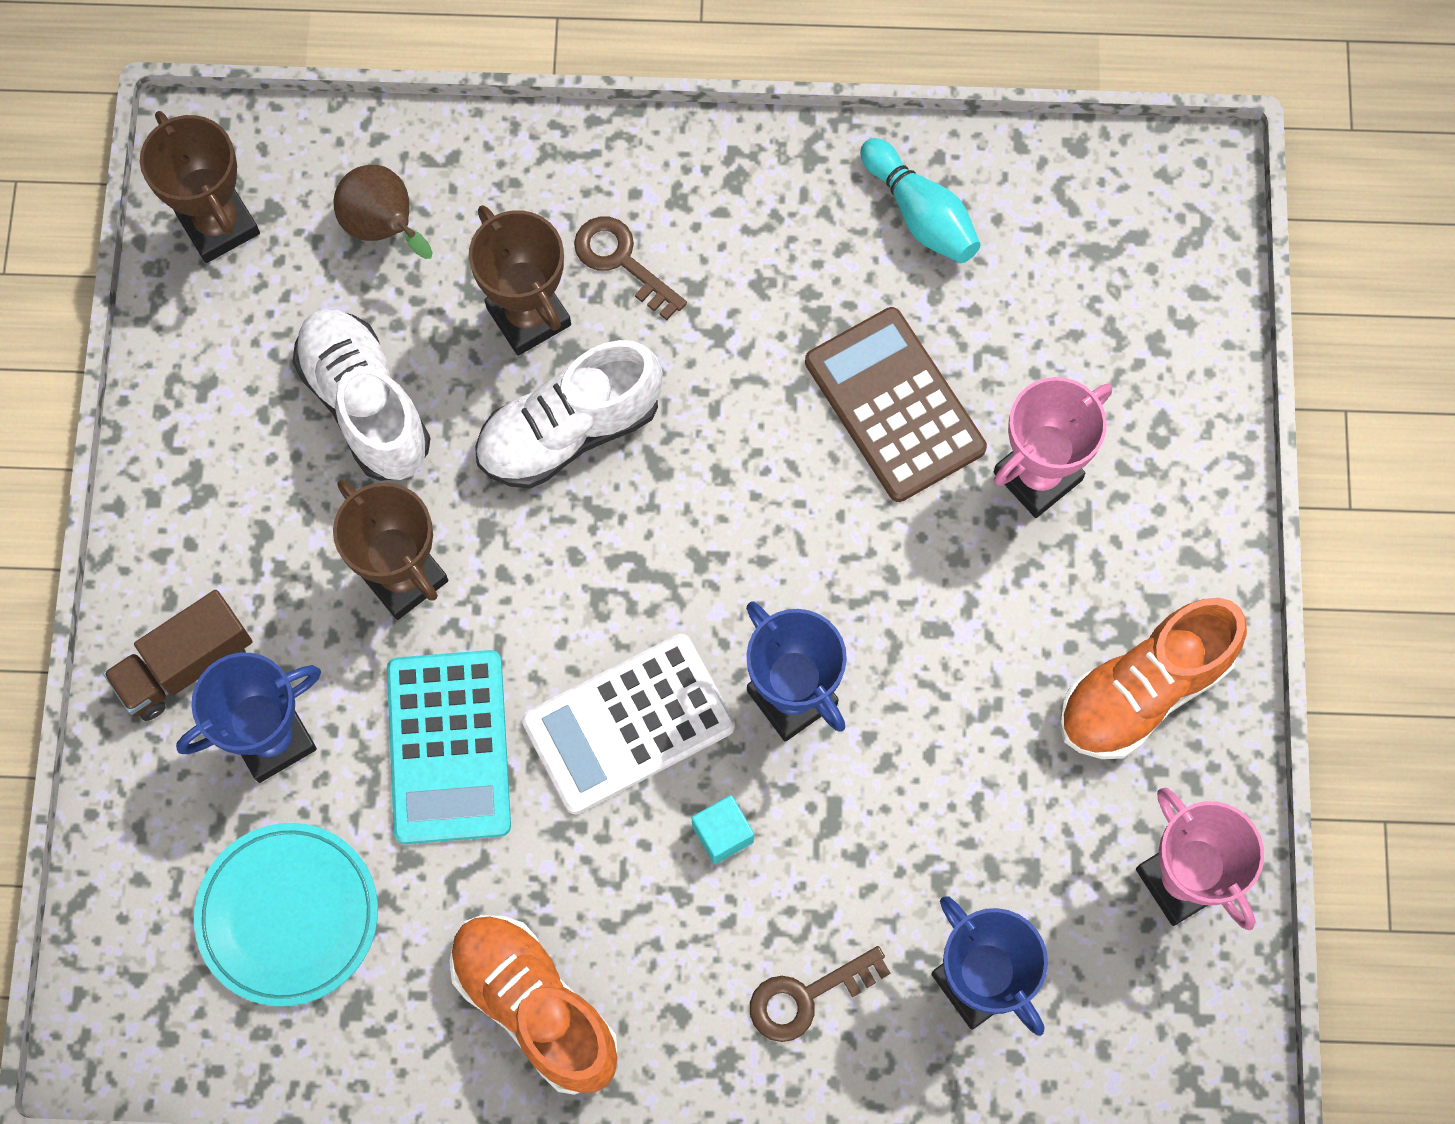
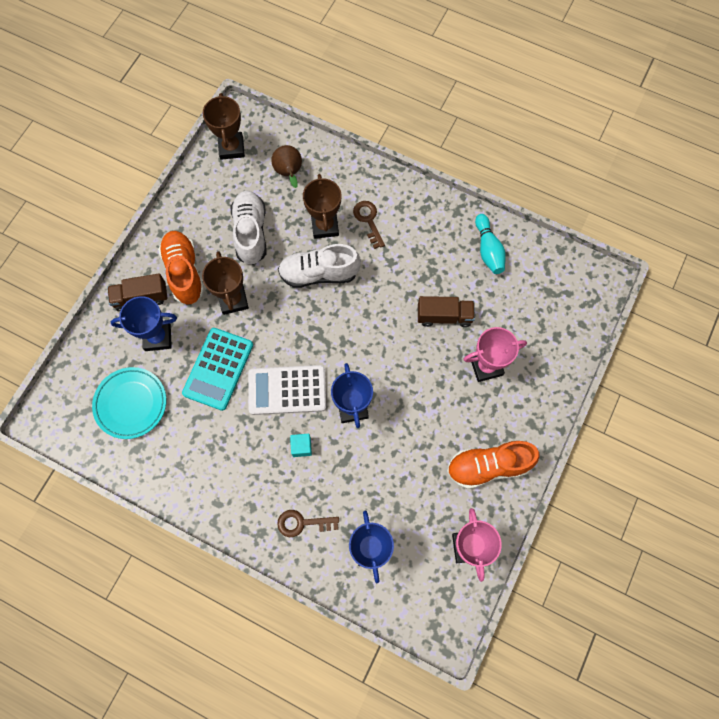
camera: 25 degrees right, 0 degrees up
orange shoe [449,915,618,1095] -> orange shoe moved to [158,231,204,305]
brown calculator [805,307,987,502] -> brown truck [418,296,475,327]

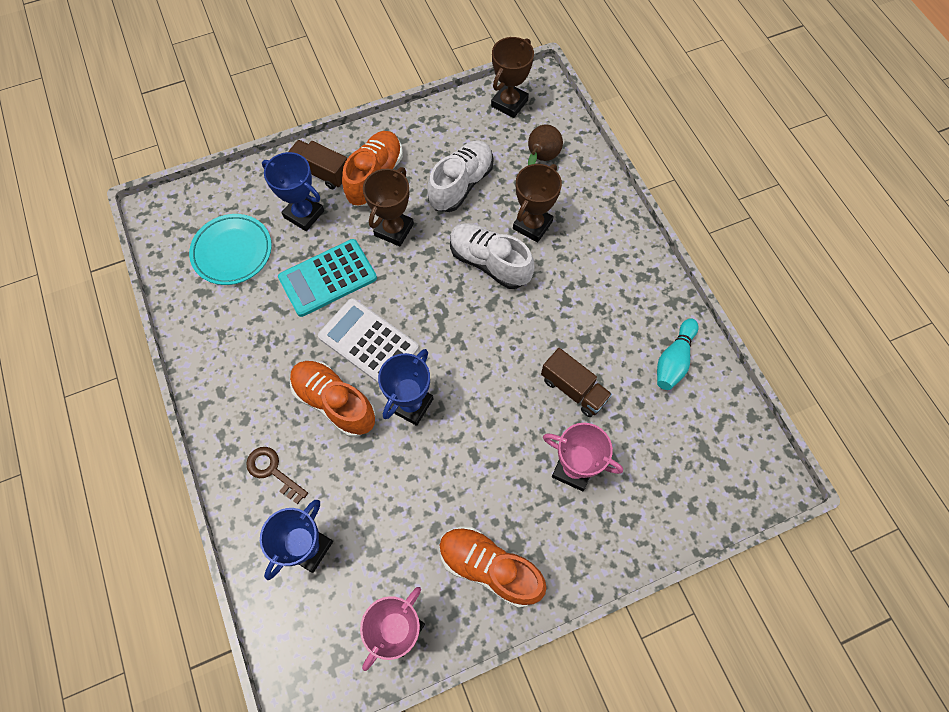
camera: 40 degrees right, 5 degrees down
turquoise cube [290,434,312,457] -> orange shoe [290,361,376,437]
brown key [353,201,385,249] -> none

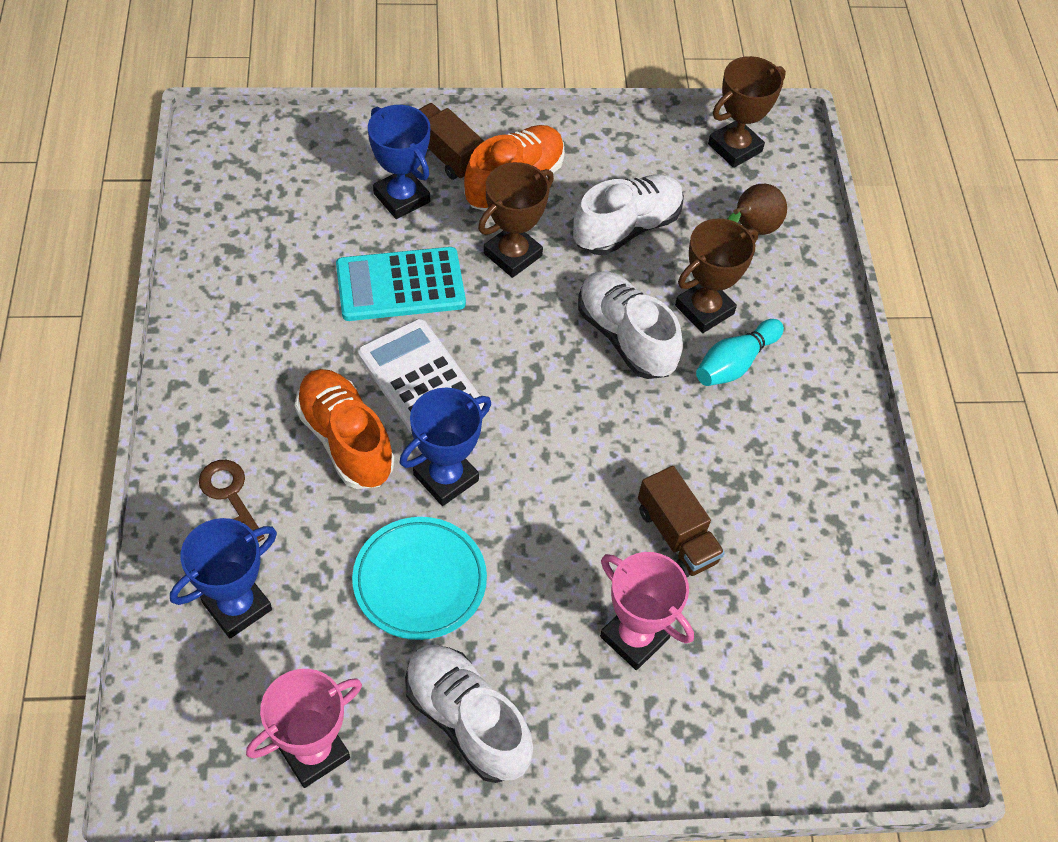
camera: 15 degrees right, 10 degrees down
turquoise plate [189,214,272,285] -> turquoise plate moved to [352,517,487,640]
orange shoe [439,527,547,608] -> white shoe [405,645,533,783]
turquoise bowling pin [657,318,698,390] -> turquoise bowling pin moved to [696,319,784,386]

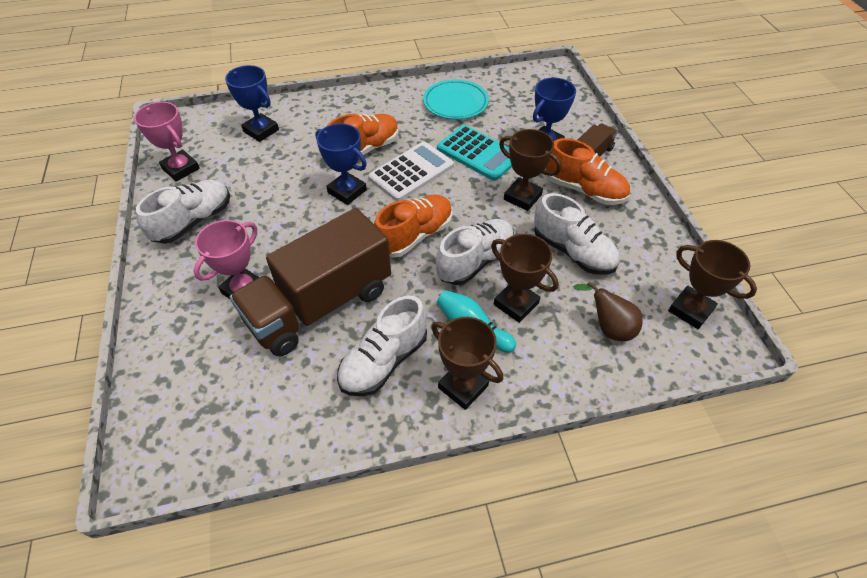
camera: 85 degrees right, 5 degrees down
brown key [199,460,265,542] -> none
turquoise calculator [336,247,466,321] -> turquoise calculator turned 150 degrees clockwise [437,125,512,181]
turquoise plate [352,517,487,640] -> turquoise plate moved to [423,79,489,120]
brown truck [638,466,725,577] -> brown truck [229,208,391,356], size x2.10
none -> white shoe [337,296,427,396]
none -> orange shoe [374,194,452,257]
none -> brown trophy [431,317,503,410]

